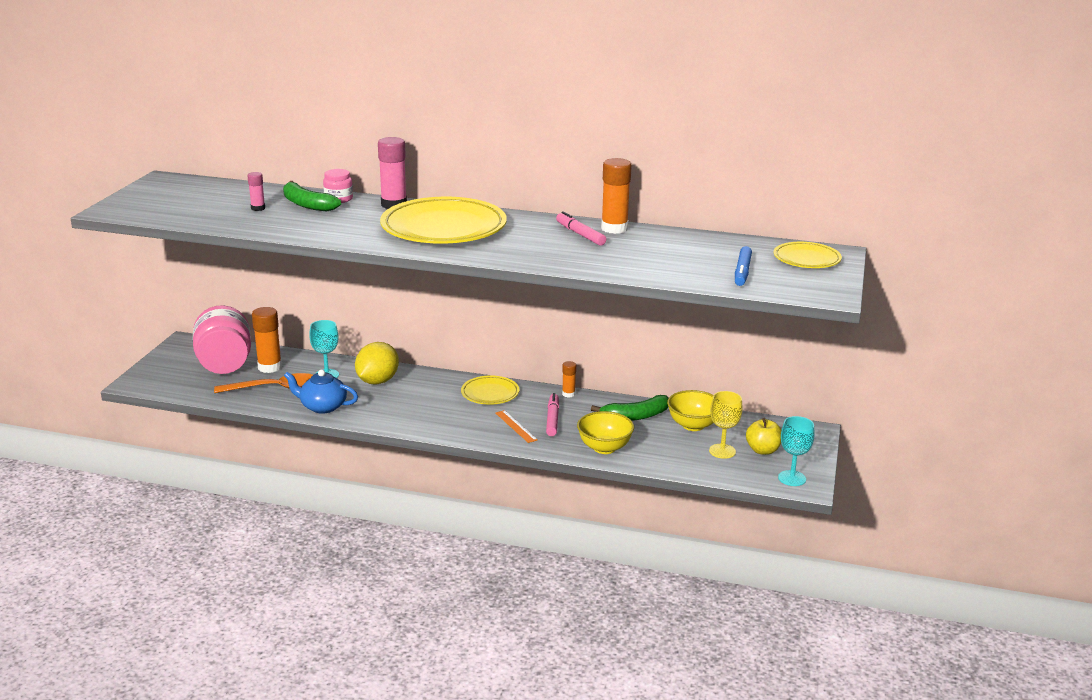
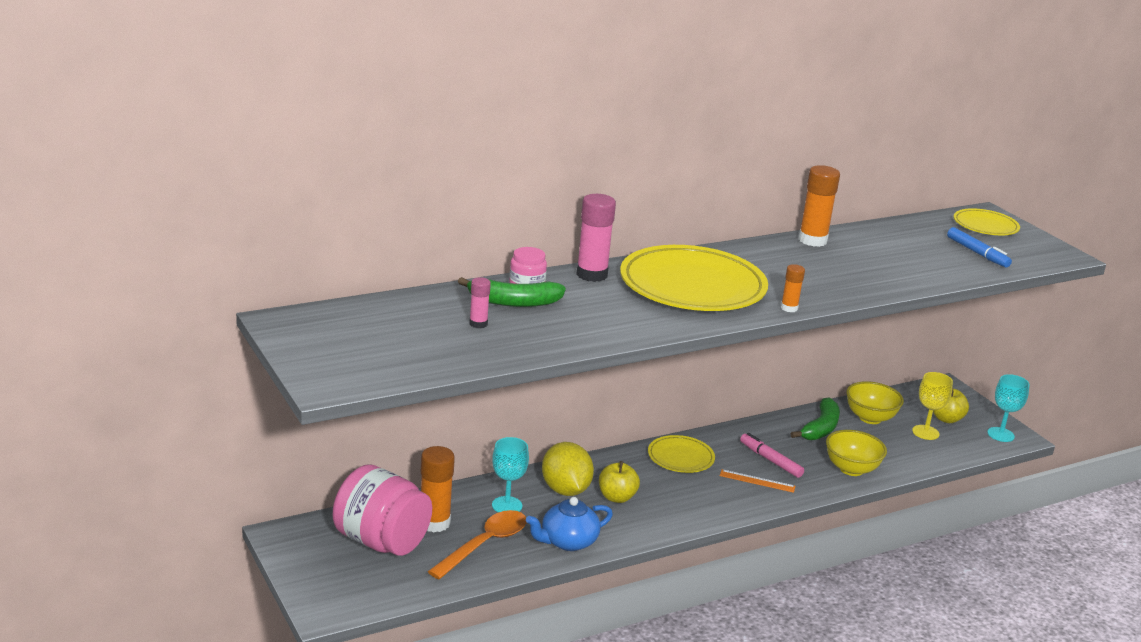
camera: 45 degrees left, 0 degrees up
pink marker [556,211,606,246] -> none
orange glue stick [562,361,576,398] -> orange glue stick moved to [781,264,805,312]
none -> yellow apple [599,461,640,503]

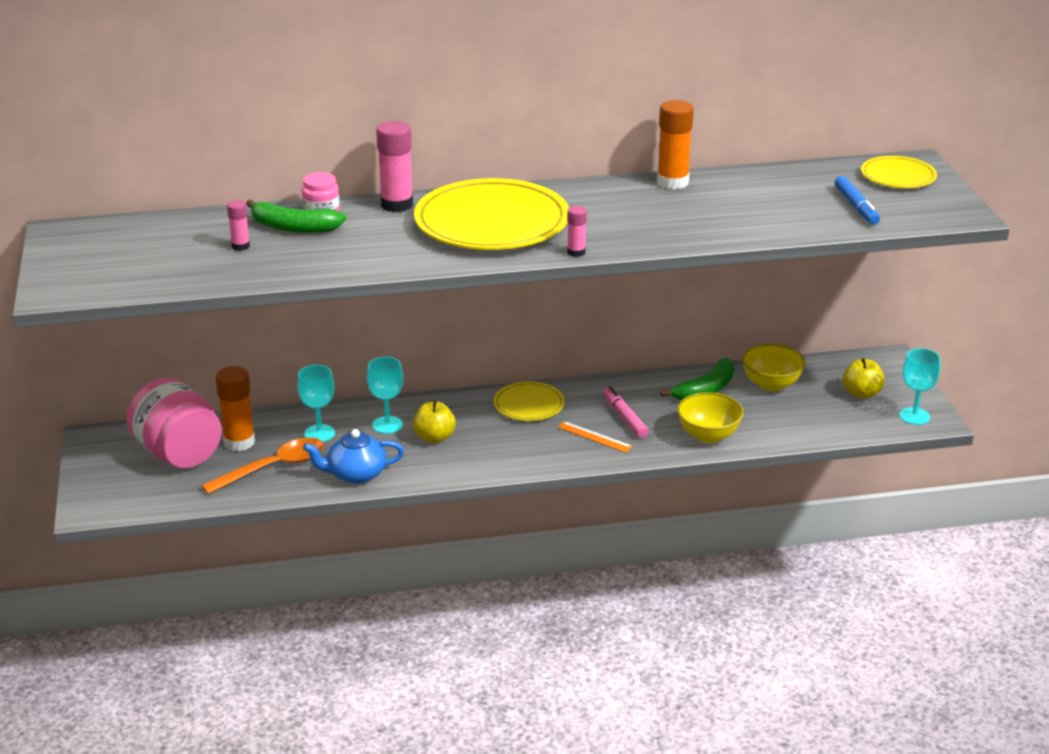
camera: 20 degrees right, 5 degrees up
yellow lemon [542,442,594,496] -> turquoise goblet [367,357,403,434]
orange glue stick [781,264,805,312] -> pink glue stick [567,206,587,257]
yellow goblet [912,372,953,440] -> none

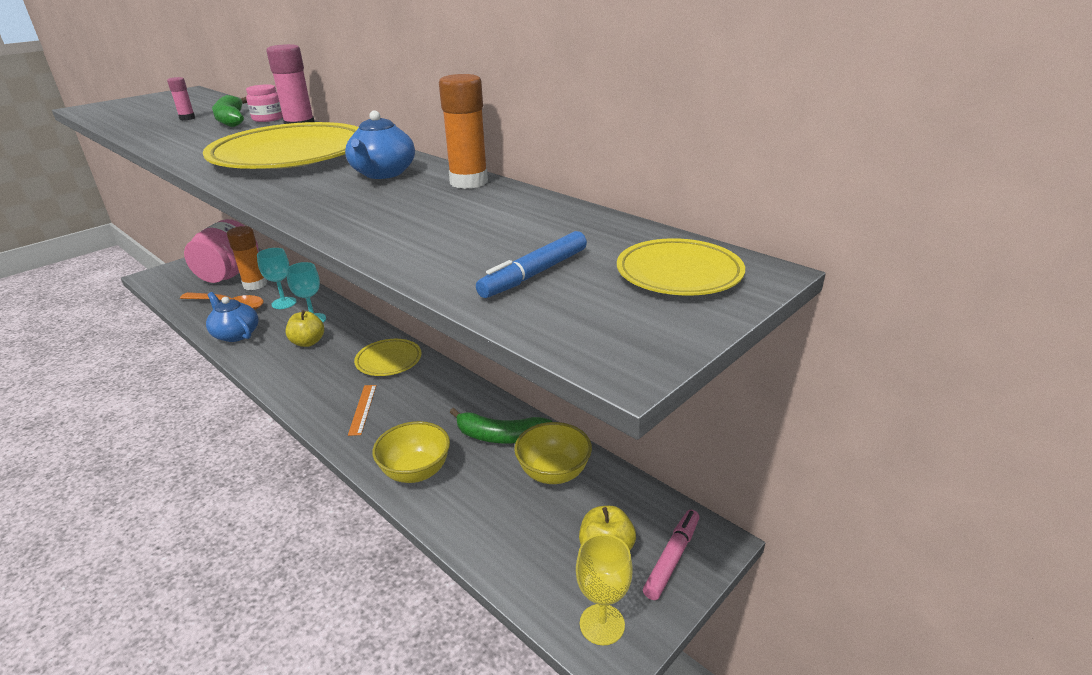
camera: 55 degrees right, 0 degrees up
pink glue stick [567,206,587,257] -> none
pink marker [603,386,649,438] -> pink marker moved to [643,510,699,600]
turquoise goblet [899,348,941,425] -> yellow goblet [576,534,633,645]
none -> blue teapot [345,110,415,179]

